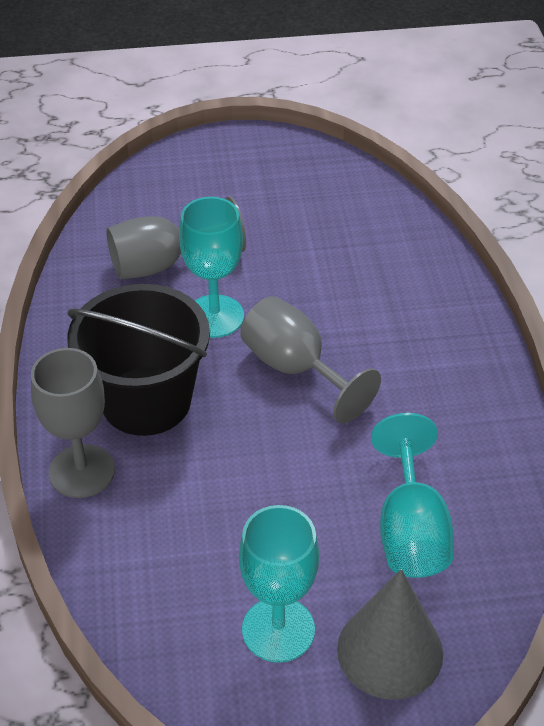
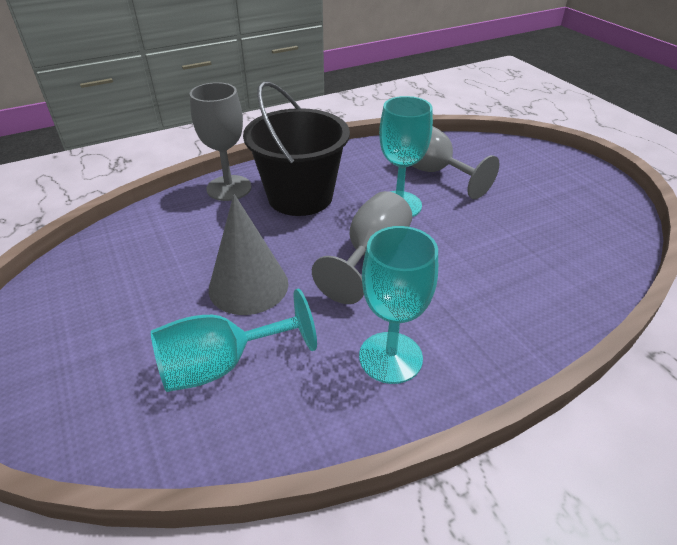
camera: 70 degrees right, 5 degrees down
turquoise goblet [239,505,319,663] -> turquoise goblet moved to [359,226,438,384]
grey cone [337,569,443,700] -> grey cone moved to [209,194,289,315]

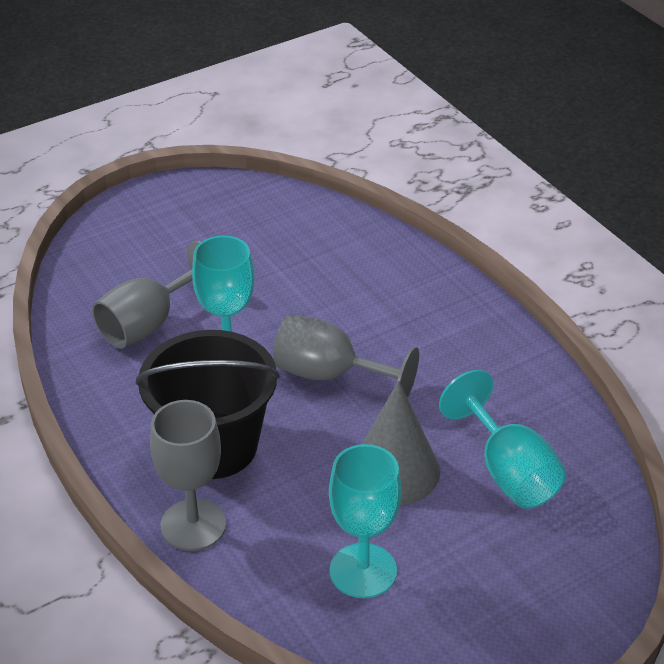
camera: 95 degrees left, 0 degrees up
turquoise goblet [359,226,438,384] -> turquoise goblet moved to [329,444,401,598]

